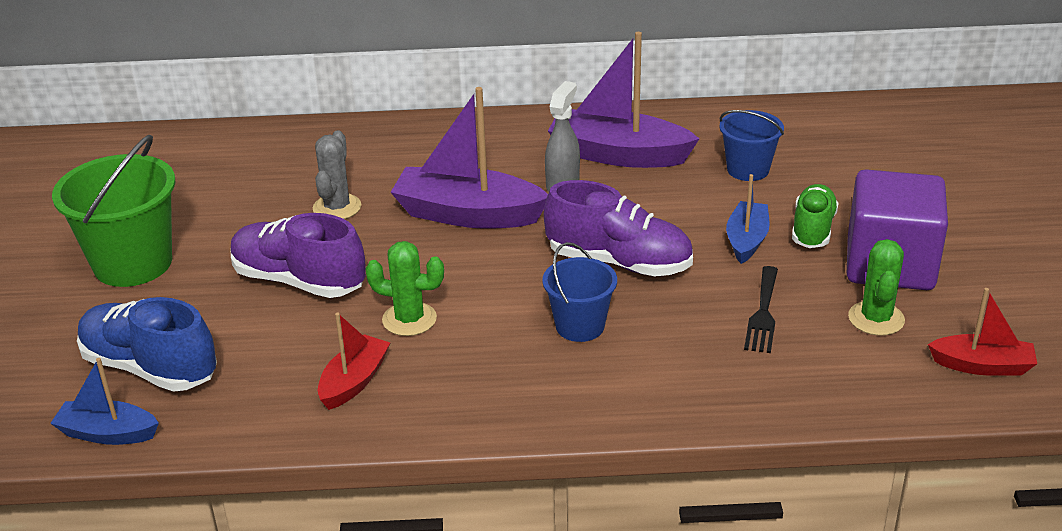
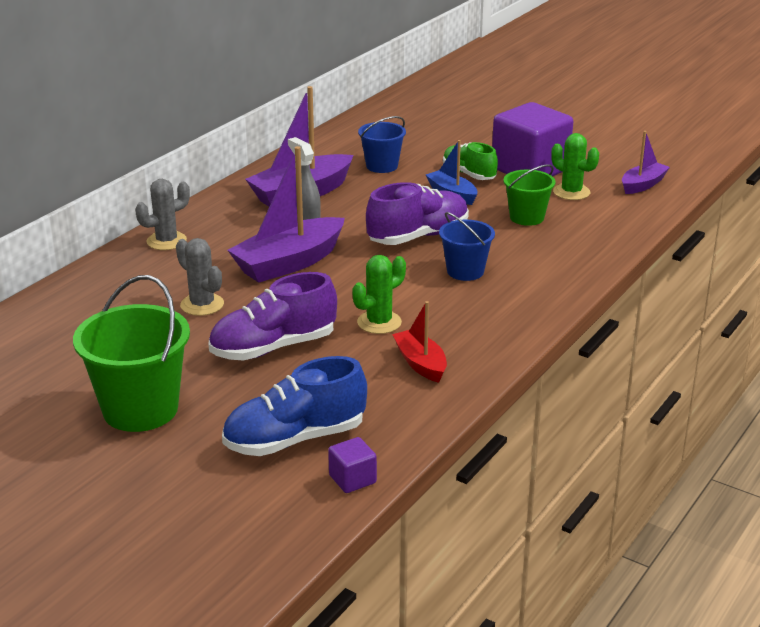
camera: 55 degrees left, 5 degrees down
blue boat [50,358,159,445] -> purple cube [328,437,377,493]
black fork [744,266,778,353] -> green bucket [504,164,556,226]
red boat [928,288,1037,376] -> purple boat [622,131,670,194]
none -> grey cactus [135,179,190,250]

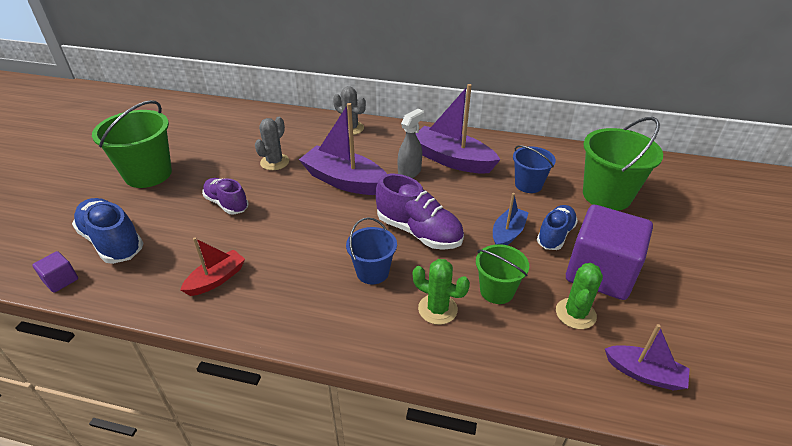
camera: 70 degrees right, 10 degrees up
purple shoe [209,272,337,360] -> purple shoe [202,178,248,215], size x0.66
green cactus [352,255,406,334] -> green cactus moved to [413,259,470,325]
green shoe [443,142,498,180] -> blue shoe [537,205,578,250]
none -> green bucket [583,117,663,211]

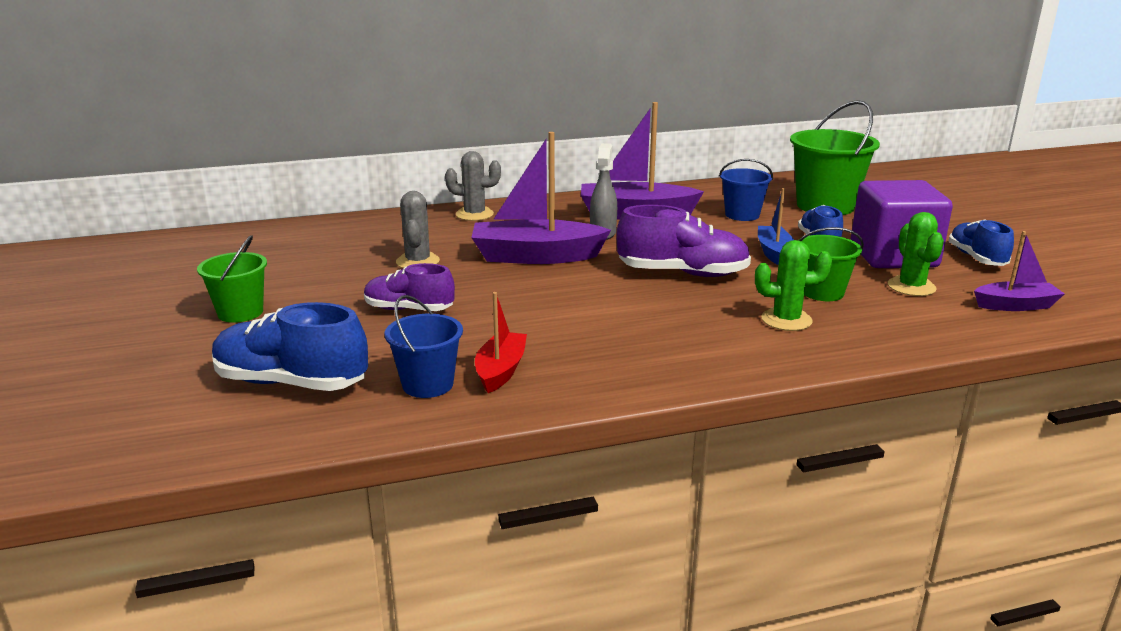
camera: 30 degrees left, 15 degrees down
purple cube [33,251,78,293] -> none
green bucket [92,100,172,188] -> green bucket [197,235,267,323], size x0.59
blue bucket [346,217,397,284] -> blue bucket moved to [385,295,463,398]
none -> blue shoe [949,219,1014,266]

